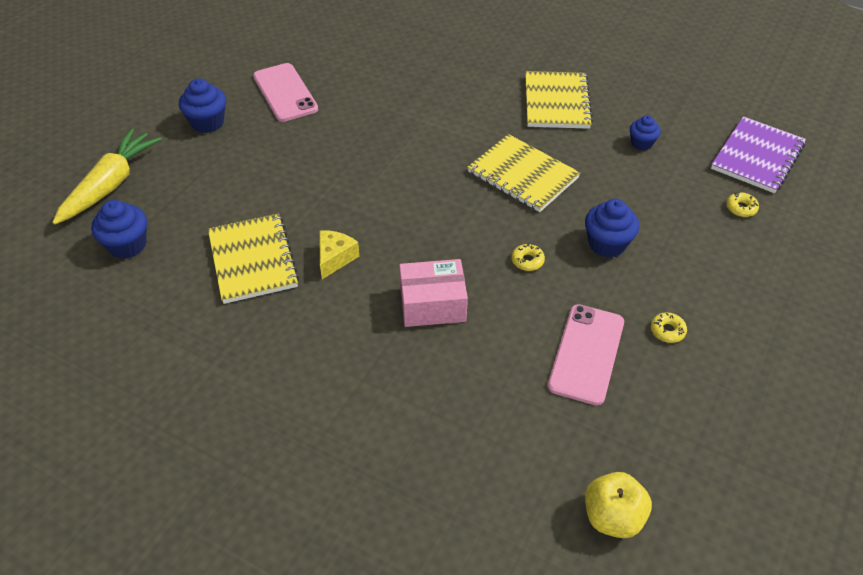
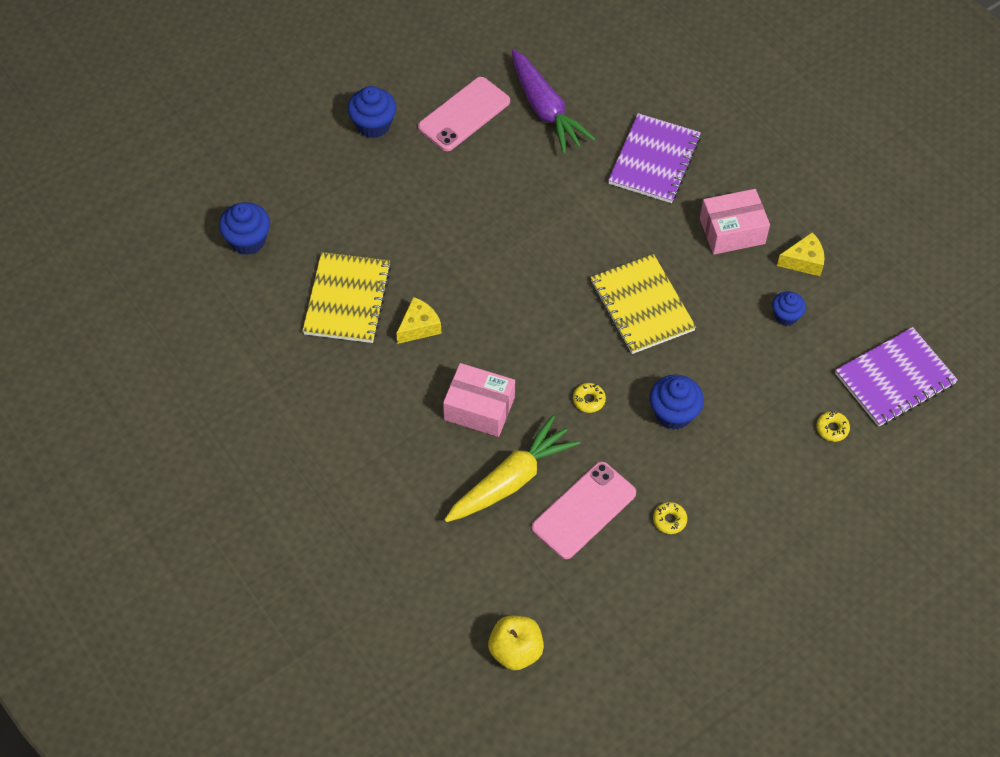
camera: 25 degrees right, 10 degrees up
yellow carrot [52,128,161,224] -> yellow carrot moved to [444,415,580,522]
pink phone [253,63,318,122] -> pink phone turned 45 degrees clockwise [418,77,510,151]
yellow notebook [525,71,593,129] -> pink box [700,189,770,255]
none -> purple carrot [512,50,596,154]
none -> purple notebook [608,113,701,203]
none -> yellow cheese [777,232,825,276]

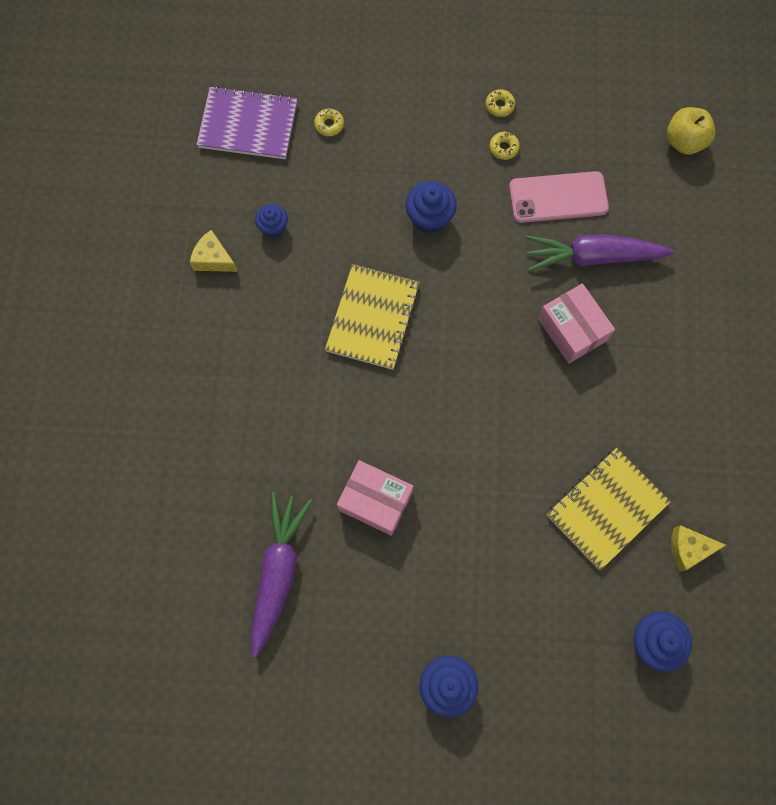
camera: 140 degrees left, 15 degrees up
yellow cheese [396,297,441,344] -> yellow cheese moved to [671,525,726,572]
pink phone [418,77,510,151] -> none
yellow carrot [444,415,580,522] -> purple carrot [525,234,674,272]
yellow donut [573,383,606,413] -> yellow donut moved to [486,89,515,117]
purple notebook [608,113,701,203] -> none
pink box [700,189,770,255] -> pink box moved to [337,460,413,536]

